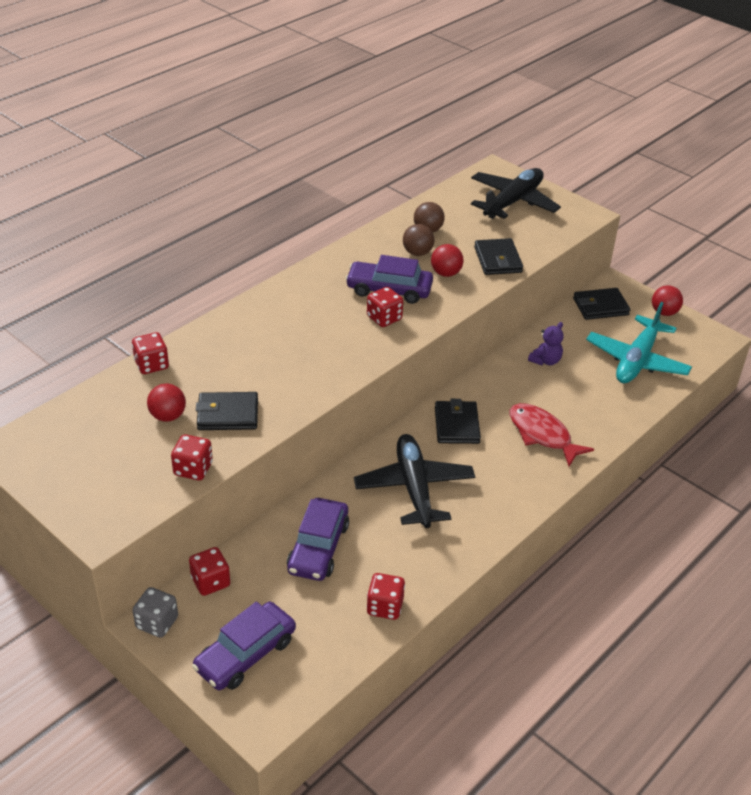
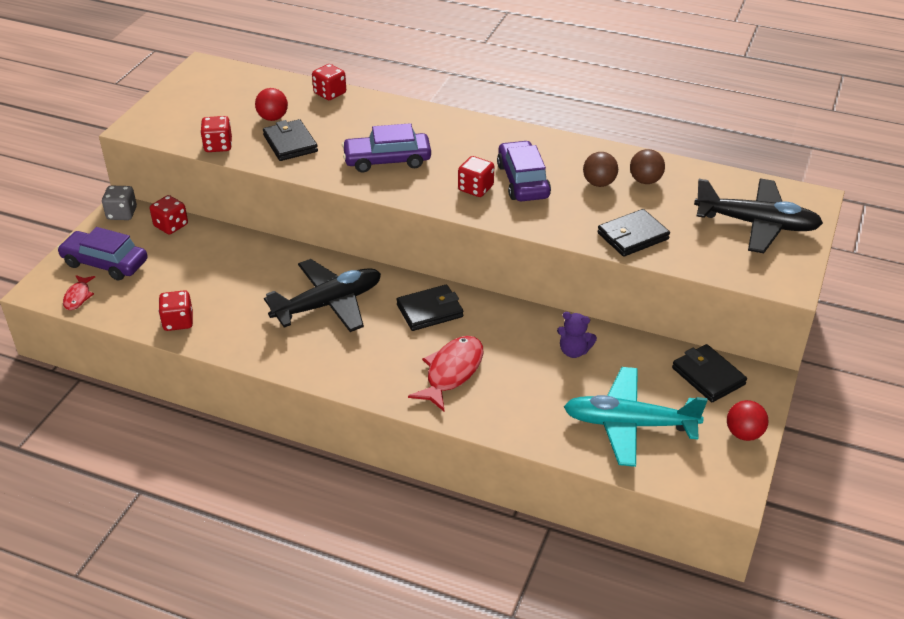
camera: 70 degrees right, 0 degrees up
purple car [287,498,349,581] -> purple car moved to [342,123,431,173]
red ball [431,244,464,277] -> none
none -> red fish [63,275,95,310]

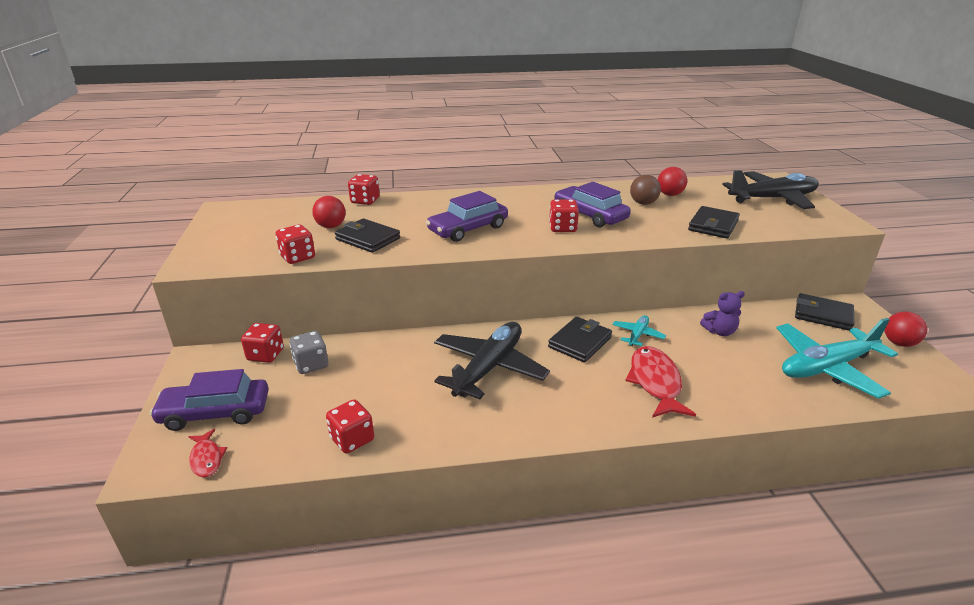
camera: 30 degrees left, 10 degrees down
grey dice [102,186,137,220] -> grey dice moved to [290,331,328,374]
brown ball [630,149,665,184] -> red ball [658,167,687,196]
none -> turquoise plane [612,315,666,346]

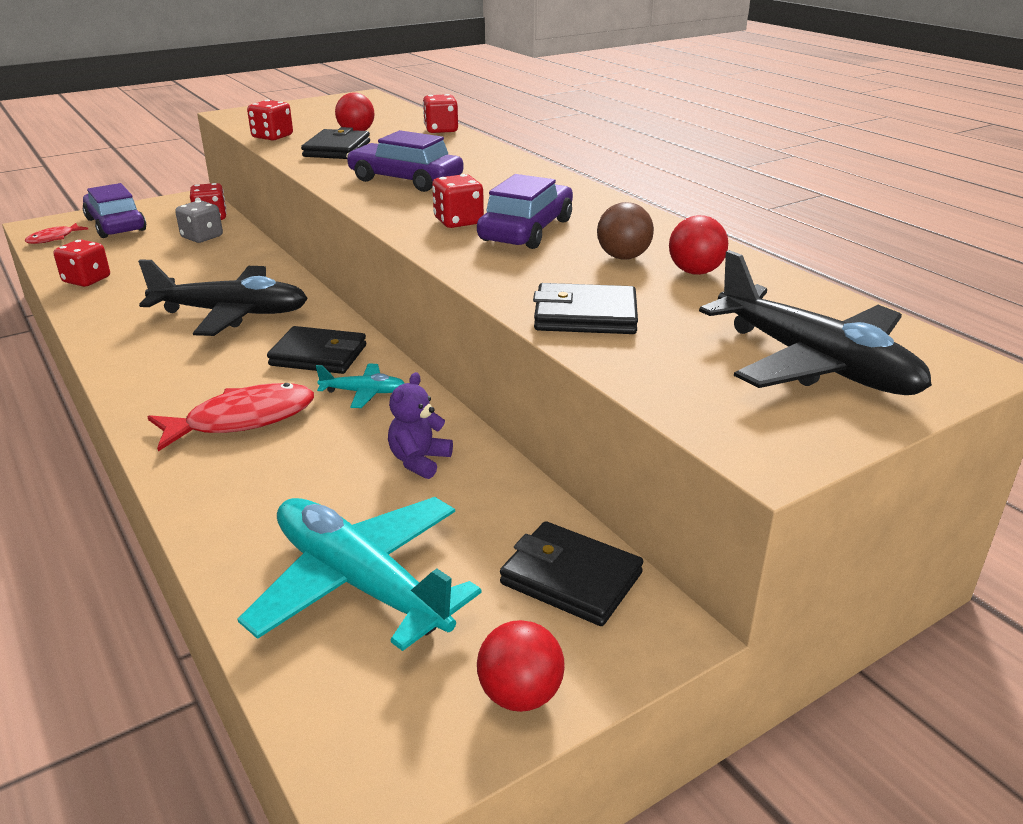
camera: 65 degrees right, 0 degrees up
purple teddy bear [700,291,745,336] -> purple teddy bear turned 60 degrees clockwise [388,372,453,479]
black wallet [795,293,854,331] -> black wallet turned 60 degrees counterclockwise [500,521,643,626]

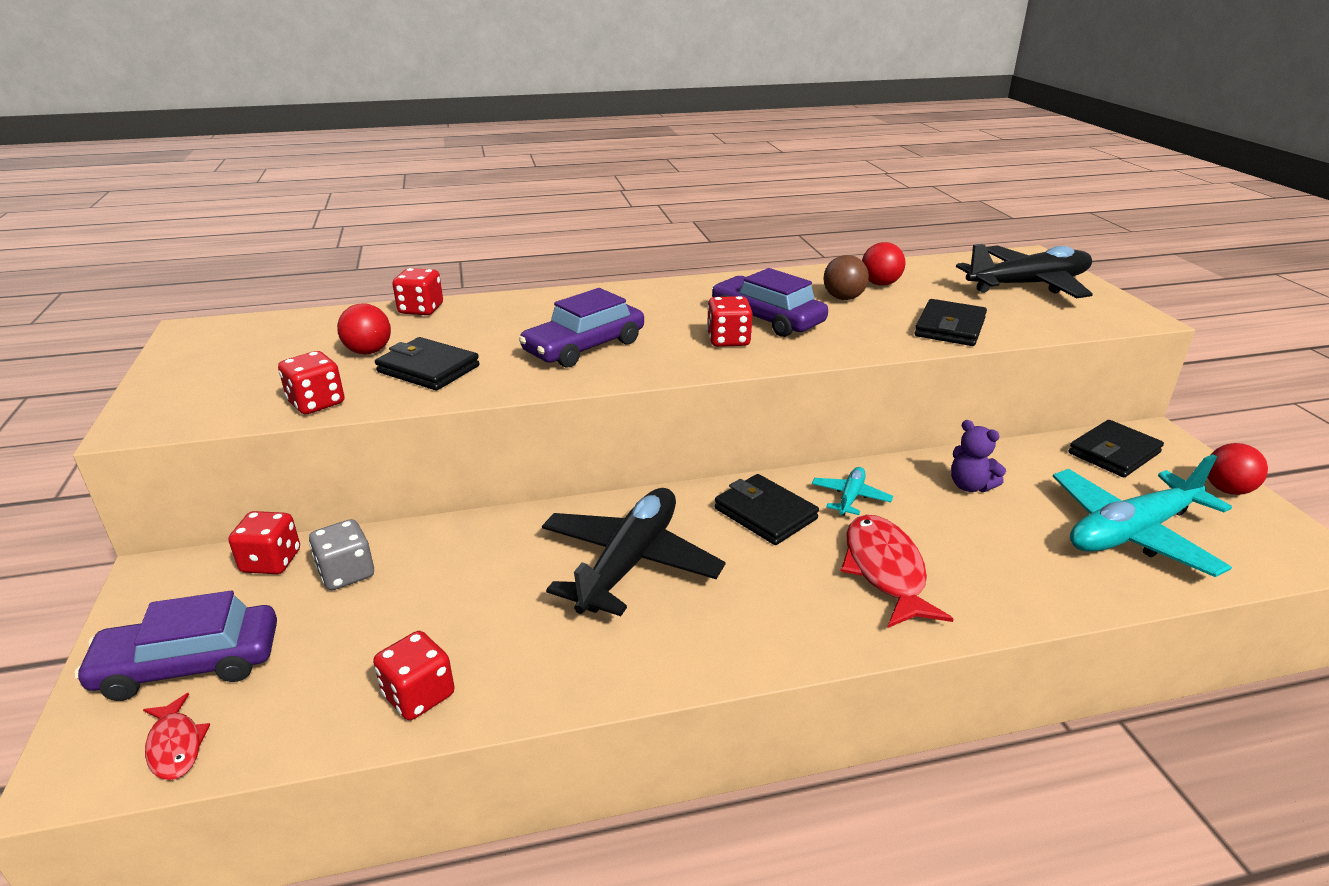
camera: 70 degrees left, 0 degrees up
black wallet [267,326,366,374] -> black wallet turned 75 degrees counterclockwise [714,474,819,545]

